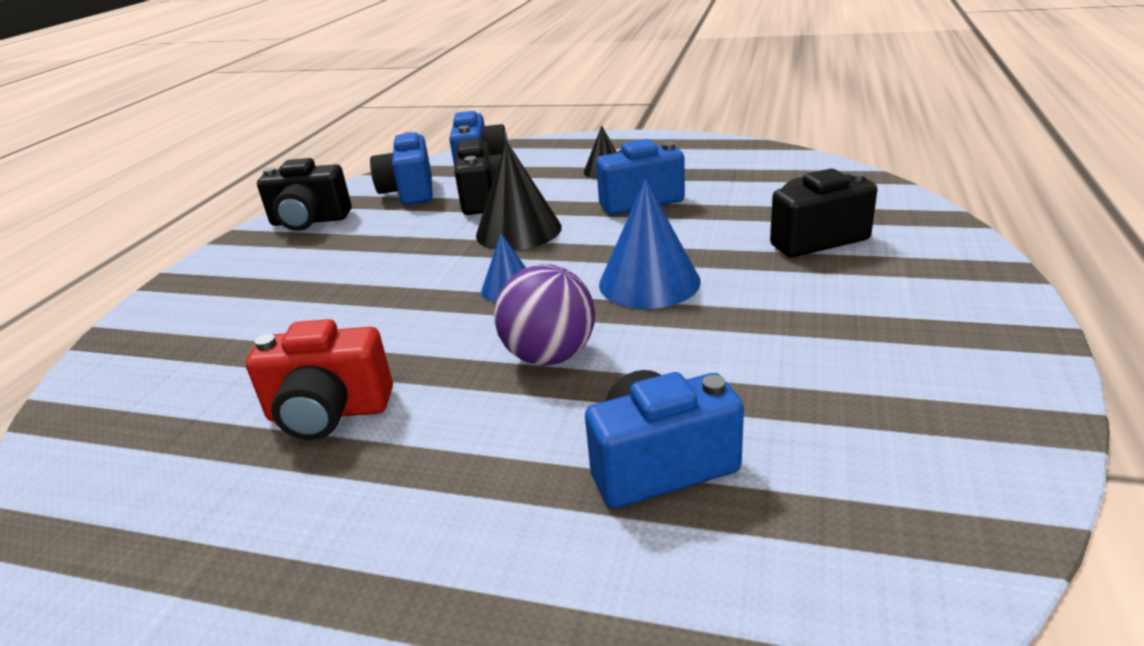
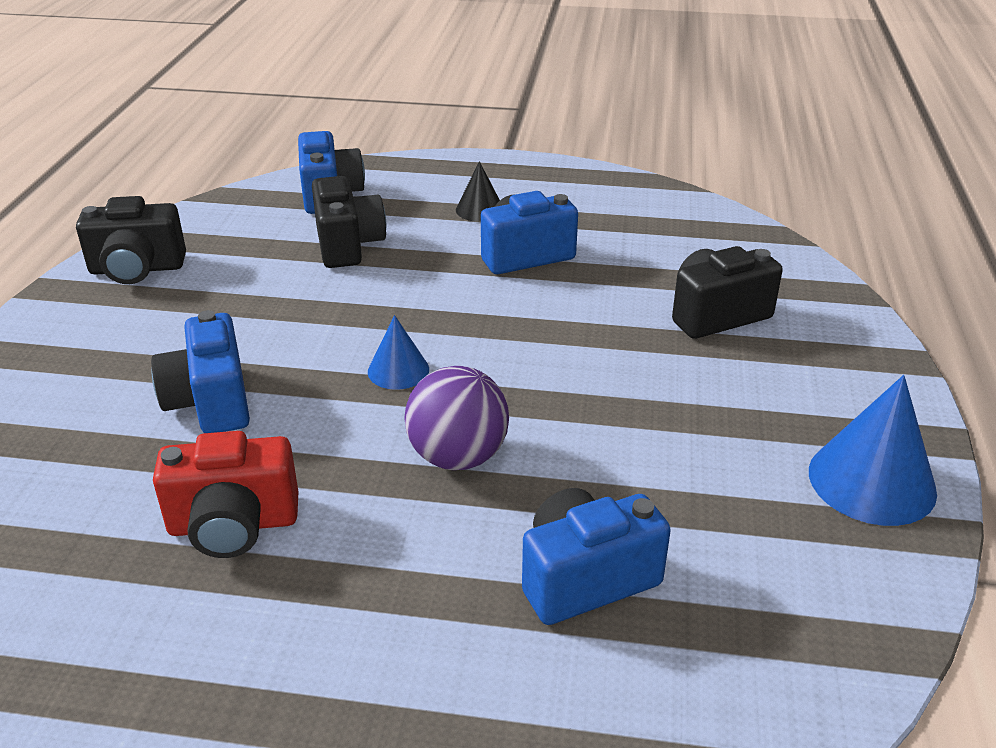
camera: 10 degrees left, 5 degrees up
blue camera [370,131,432,205] -> blue camera moved to [151,310,250,433]
black cone [476,141,561,250] -> none
blue cone [599,179,701,309] -> blue cone moved to [809,375,937,526]

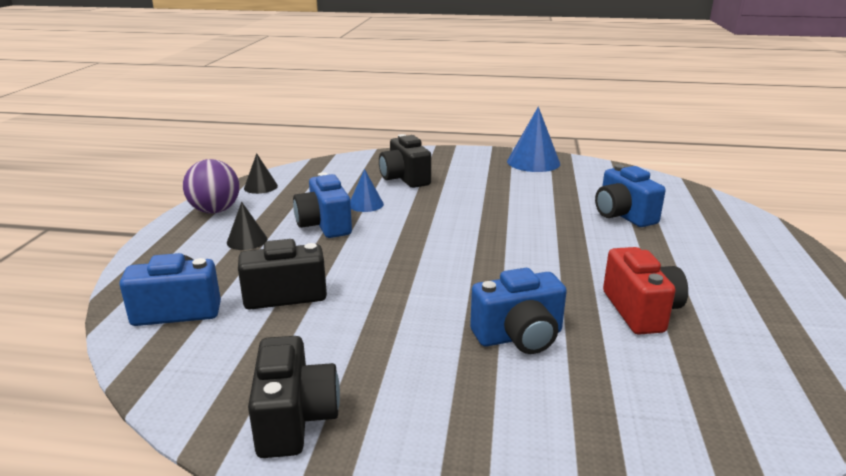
camera: 90 degrees left, 10 degrees down
blue cone [368,315,429,390] -> blue cone moved to [350,169,384,212]
purple ball [404,366,509,470] -> purple ball moved to [183,159,240,213]
none -> black cone [244,153,278,194]

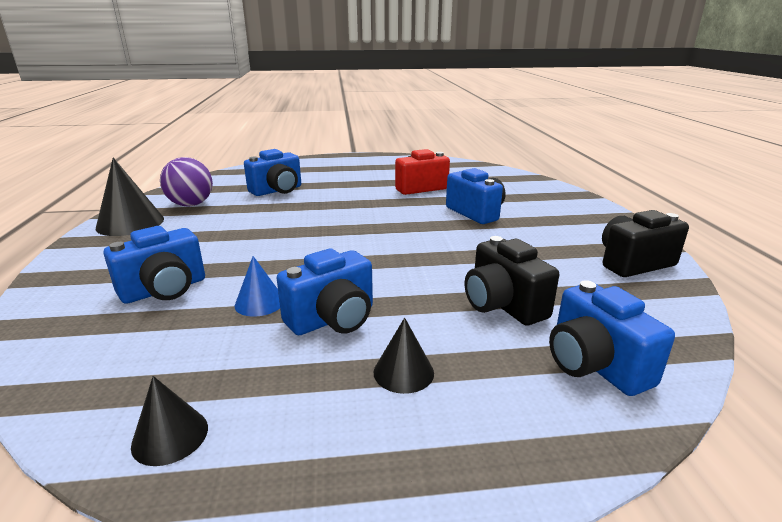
camera: 105 degrees left, 0 degrees up
purple ball [183,159,240,213] -> purple ball moved to [160,157,213,206]
black camera [379,134,431,188] -> blue camera [104,226,205,304]
blue cone [507,107,560,172] -> black cone [96,158,164,236]

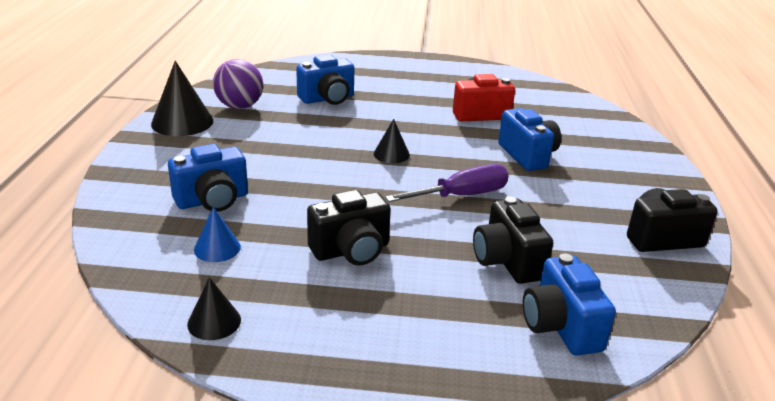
camera: 10 degrees right, 5 degrees up
blue cone [235,256,280,317] -> blue cone moved to [194,207,241,262]
blue camera [277,249,373,335] -> black camera [307,190,391,266]
black cone [374,318,434,394] -> black cone moved to [374,119,410,163]
none -> purple screwdriver [385,164,509,202]

